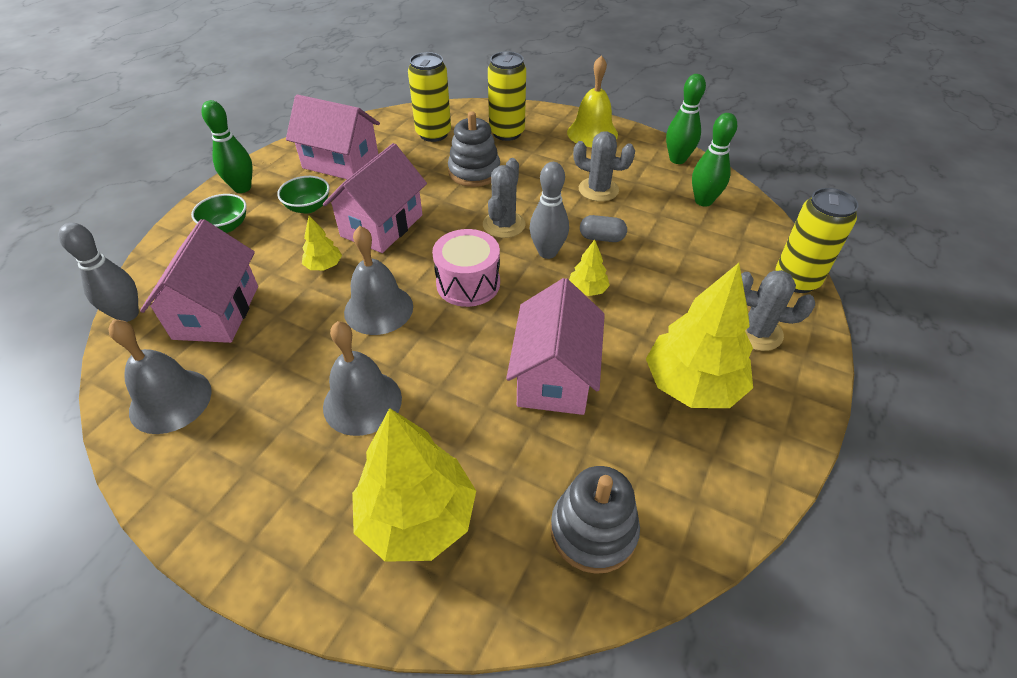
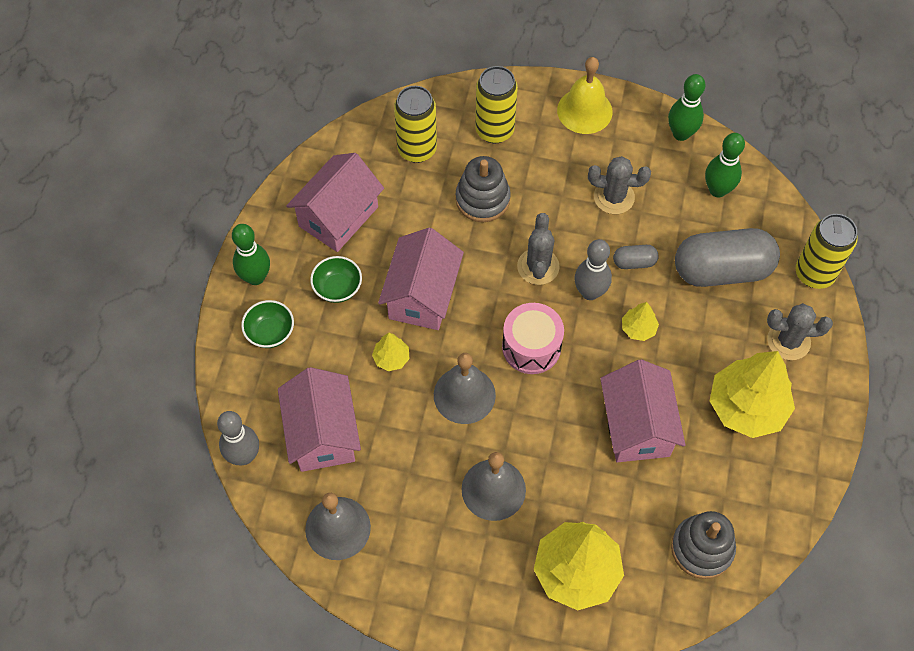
camera: 15 degrees left, 15 degrees up
pink house [286,95,380,179] -> pink house turned 60 degrees counterclockwise [286,153,384,252]
none -> grey capsule [675,228,780,287]

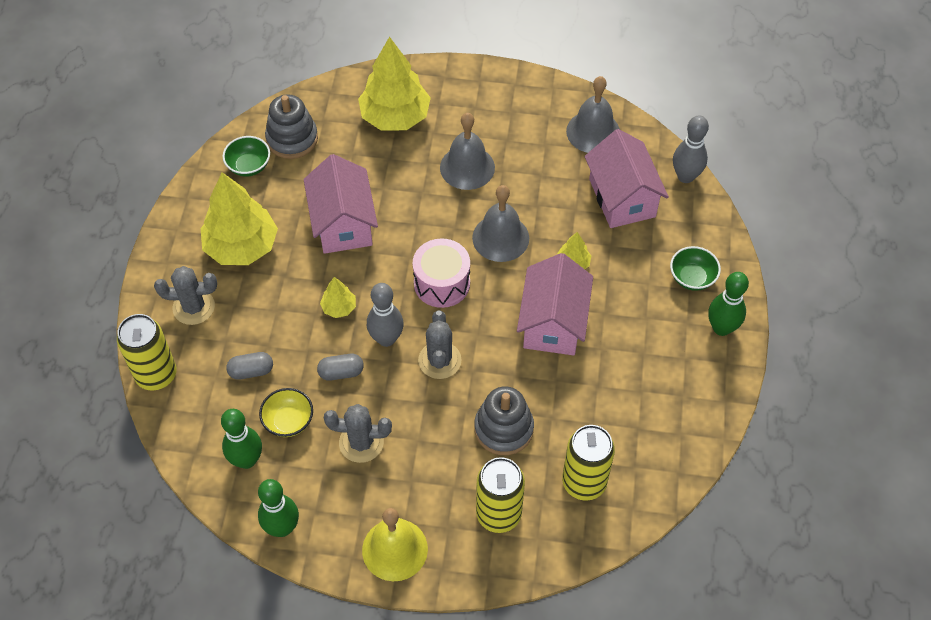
camera: 175 degrees right, 5 degrees down
pink house [286,153,384,252] -> none
green bowl [310,256,362,303] -> green bowl moved to [222,136,270,177]
grey capsule [675,228,780,287] -> grey capsule [226,352,273,380], size x0.44
none -> yellow bowl [259,388,313,437]

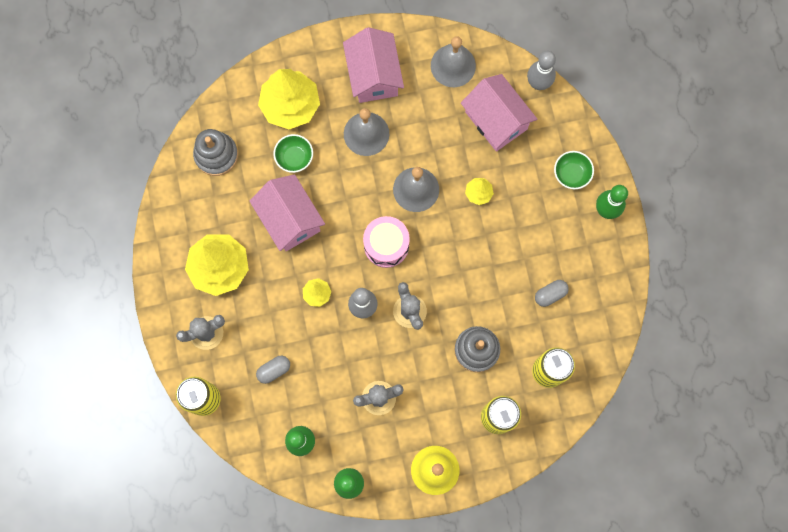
camera: 20 degrees left, 20 degrees up
green bowl [222,136,270,177] -> green bowl moved to [273,134,313,173]
yellow bowl [259,388,313,437] -> none
grey capsule [317,354,364,381] -> grey capsule moved to [535,280,569,307]
pink house [517,253,593,355] -> pink house moved to [343,27,404,103]

